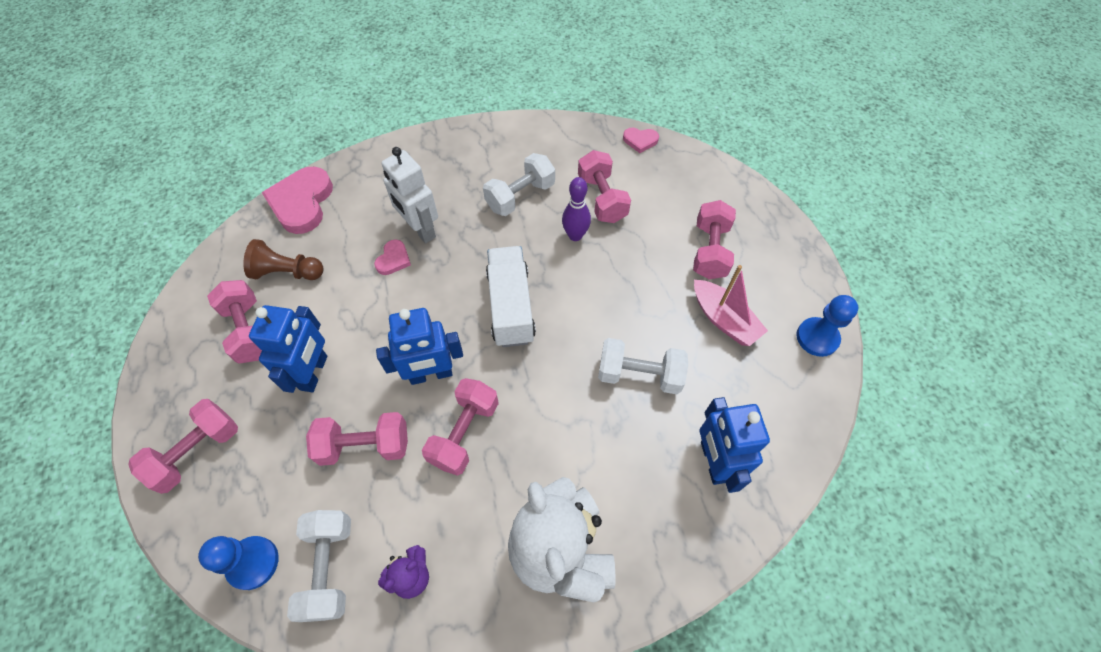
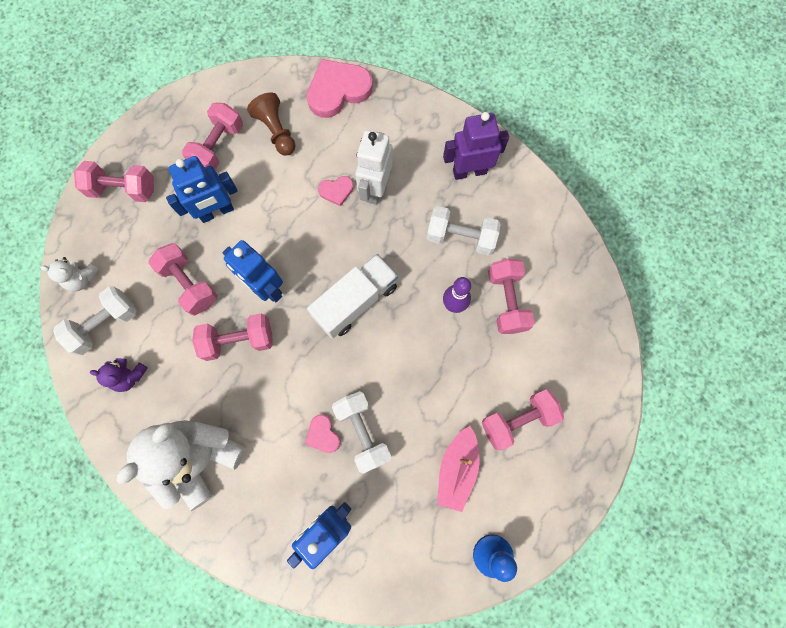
camera: 55 degrees right, 15 degrees up
blue pawn [198,536,279,590] -> white teddy bear [40,257,99,291]
pink dumbbell [578,150,631,223] -> pink dumbbell turned 45 degrees counterclockwise [488,259,535,334]
pink heart [623,128,659,153] -> pink heart moved to [305,414,340,453]
none -> purple robot [443,112,509,180]

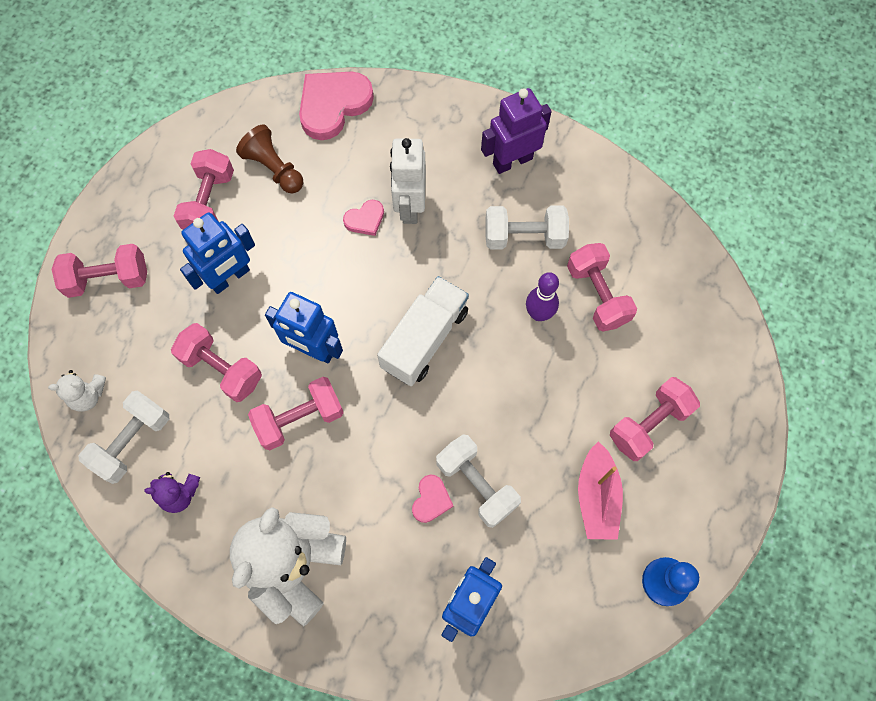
camera: 15 degrees left, 5 degrees down
pink heart [305,414,340,453] -> pink heart turned 120 degrees counterclockwise [412,475,454,523]

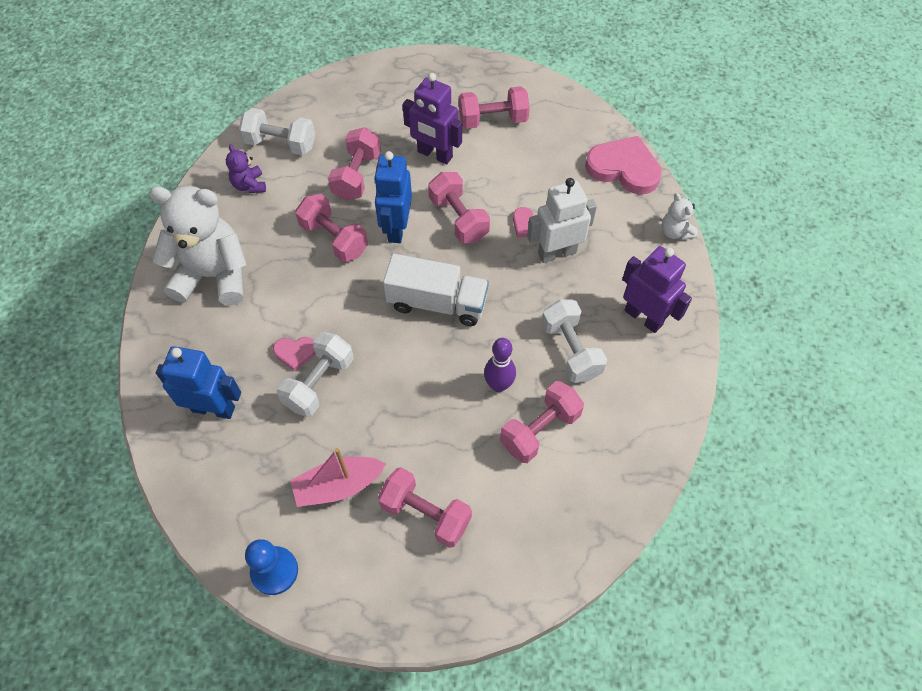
camera: 70 degrees right, 10 degrees down
white teddy bear [48,370,106,412] -> white teddy bear moved to [661,193,698,240]
pink dumbbell [52,244,147,298] -> pink dumbbell moved to [428,172,490,243]
blue robot [180,212,255,294] -> purple robot [402,73,462,164]
brown pawn [236,125,303,193] -> none

